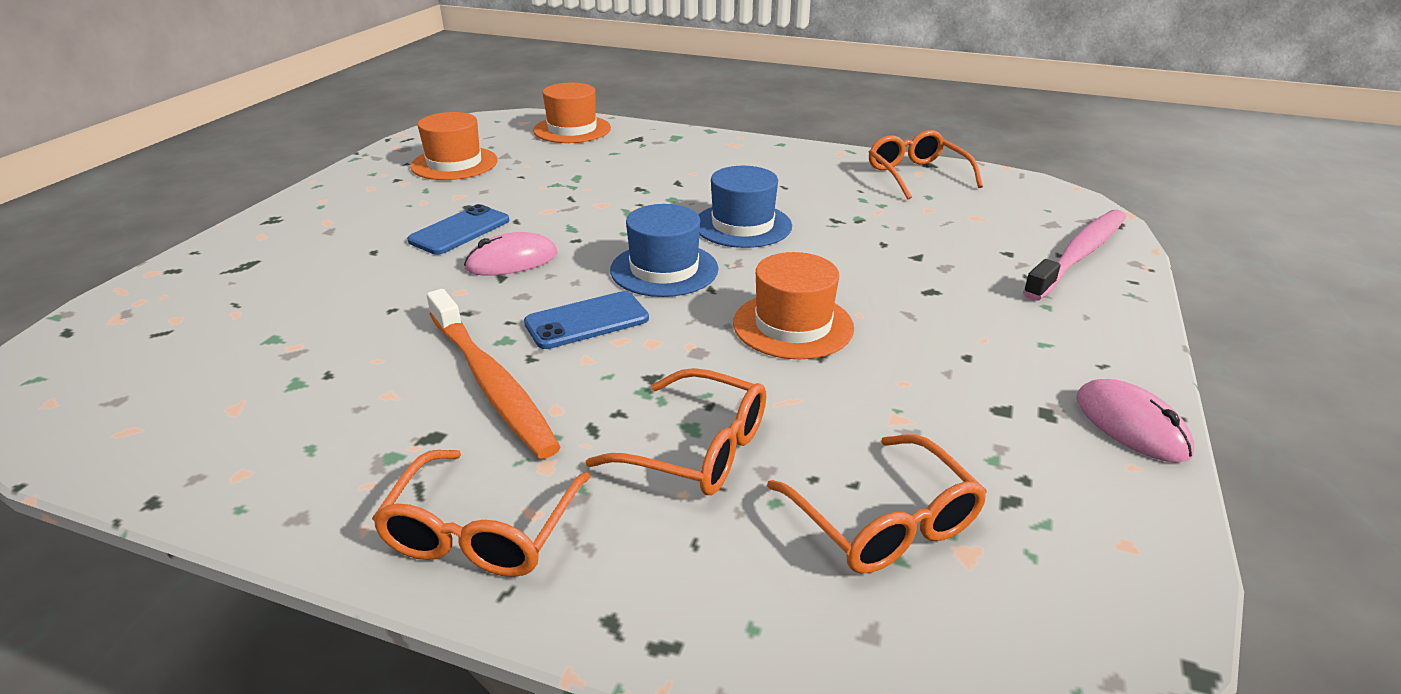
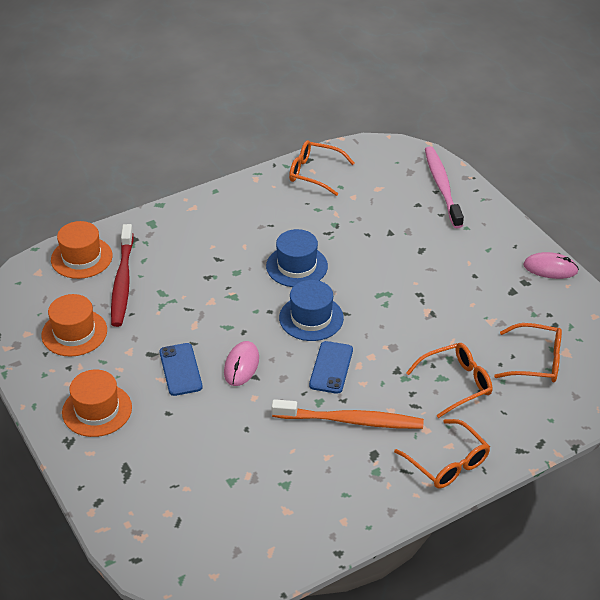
camera: 50 degrees left, 10 degrees up
orange hat [733,252,854,359] -> orange hat moved to [62,370,132,437]
none -> red toothbrush [111,224,133,327]

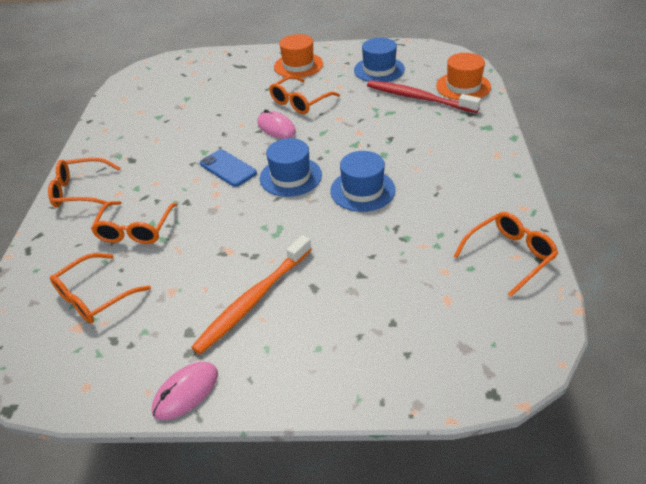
camera: 125 degrees right, 0 degrees up
orange hat [41,294,107,357] -> blue hat [354,38,405,82]
blue phone [159,343,203,396] -> orange glasses [269,76,340,114]
orange toothbrush [272,399,424,429] -> orange toothbrush moved to [191,235,312,354]
pink toothbrush [425,146,464,229] -> none

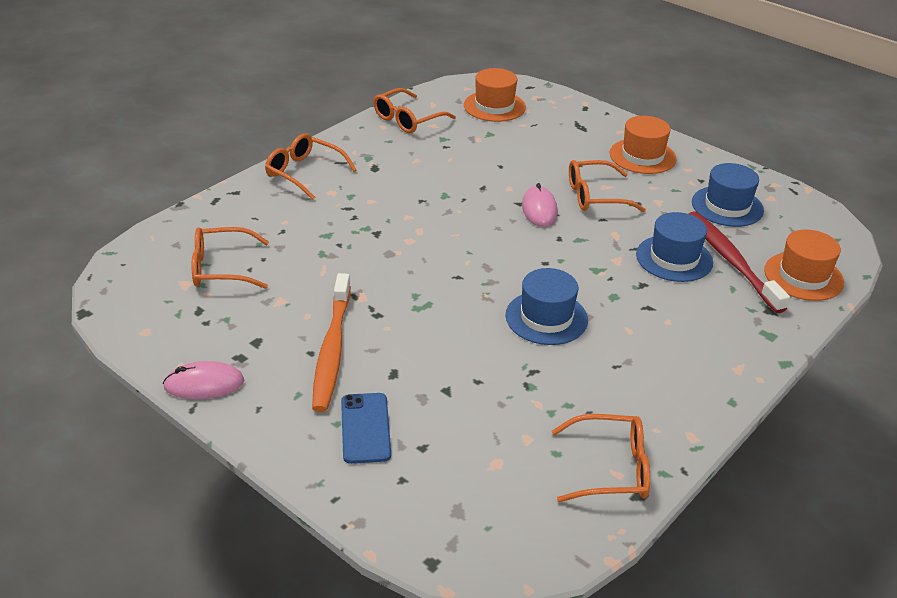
camera: 35 degrees right, 5 degrees down
orange glasses [91,201,178,244] -> orange glasses moved to [373,88,456,133]
orange toothbrush [191,235,312,354] -> orange toothbrush turned 75 degrees counterclockwise [312,273,351,412]
blue phone [200,149,257,187] -> blue phone moved to [341,393,391,464]
blue hat [260,138,322,197] -> blue hat moved to [636,212,713,282]
none -> orange hat [464,68,526,122]

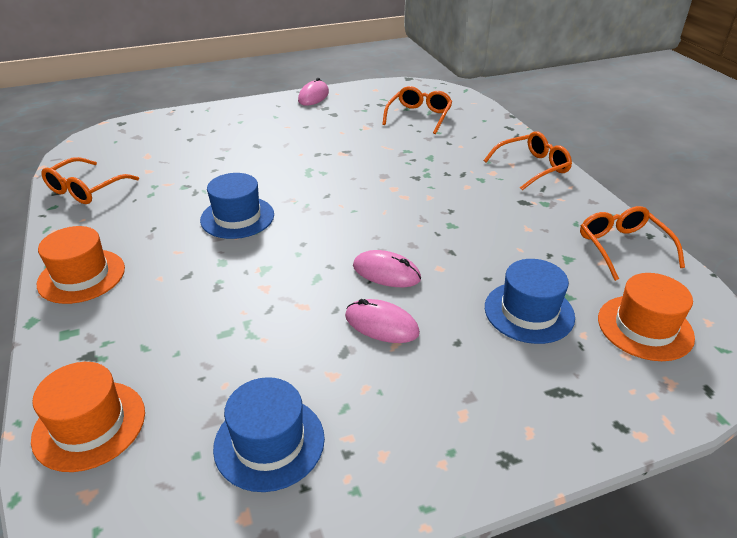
camera: 120 degrees right, 0 degrees up
orange toothbrush [312,273,351,412] -> none
blue phone [341,393,391,464] -> none
orange glasses [569,160,646,212] -> pink mouse [345,299,420,343]
orange hat [610,116,677,174] -> orange hat moved to [37,226,125,304]
blue hat [636,212,713,282] -> blue hat moved to [485,259,575,344]
red toothbrush [688,211,790,313] -> none

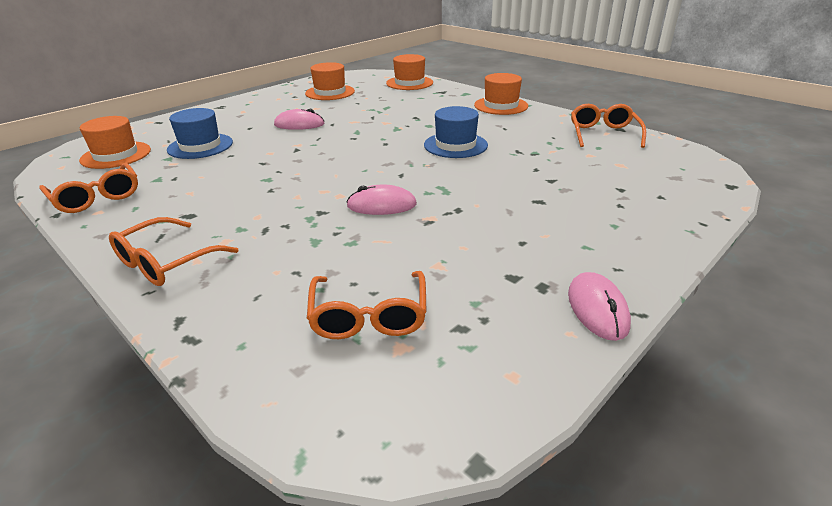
camera: 155 degrees right, 5 degrees down
blue hat [213,377,325,492] -> orange hat [305,62,355,100]
pink mouse [353,250,421,287] -> pink mouse moved to [347,185,417,215]

